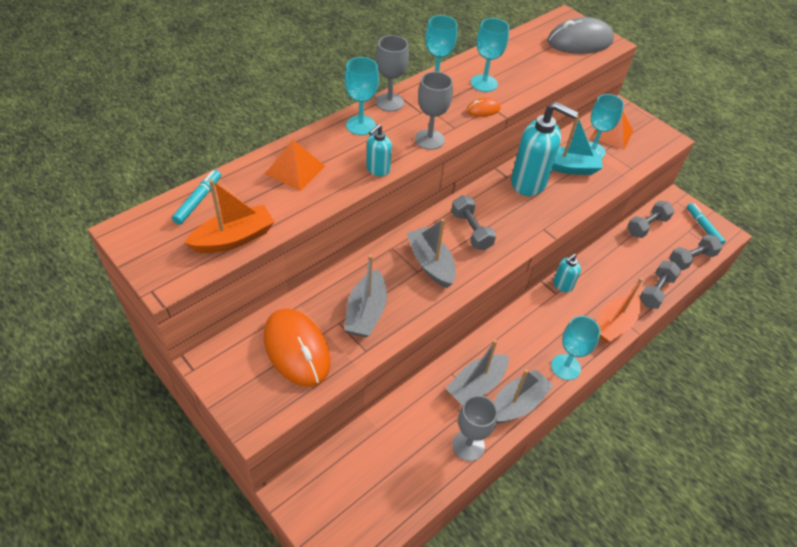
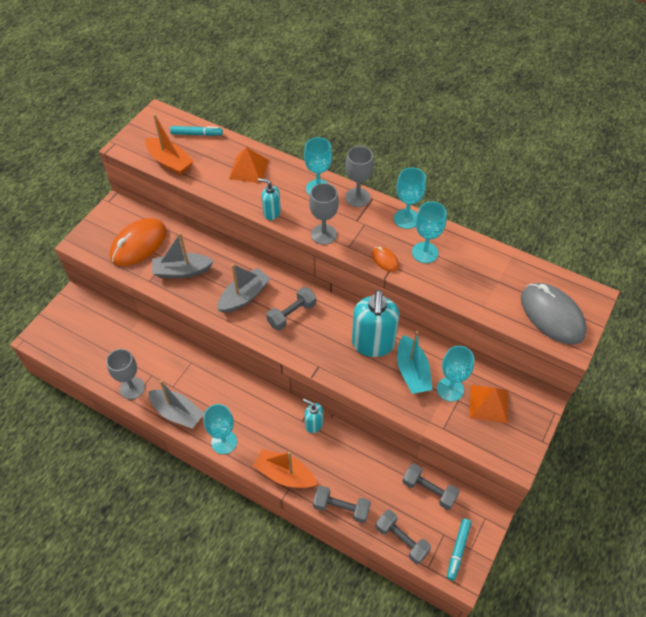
camera: 75 degrees right, 5 degrees up
grey boat [446,340,509,405] -> none
turquoise marker [687,203,726,245] -> turquoise marker turned 150 degrees clockwise [447,519,471,580]

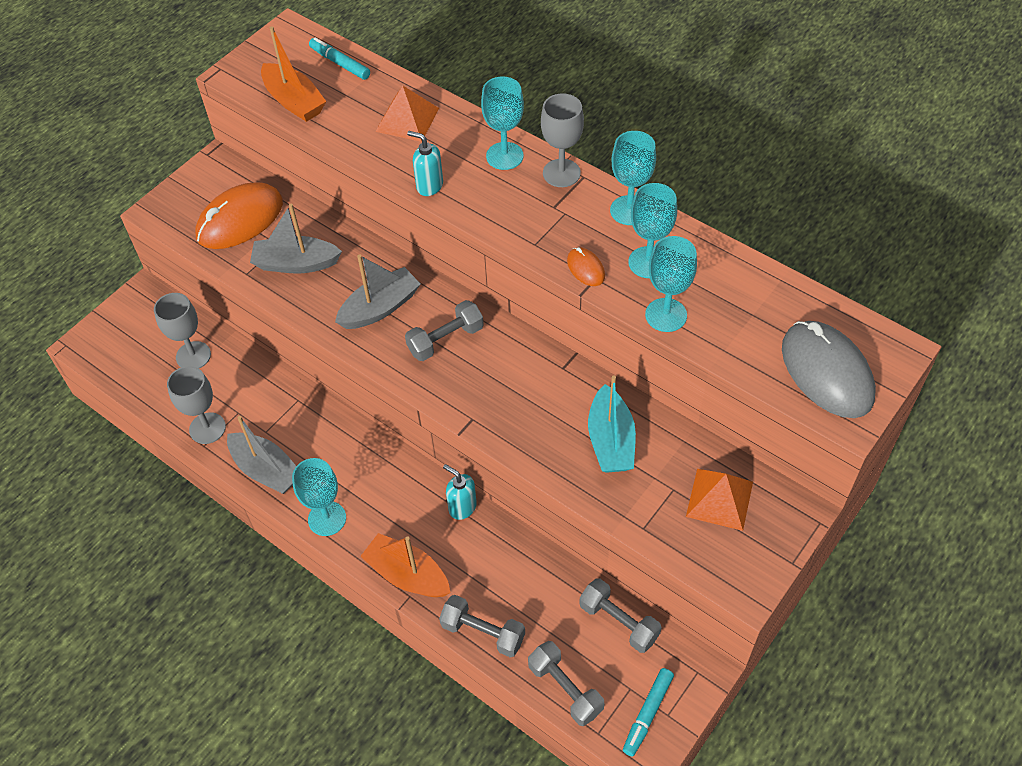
camera: 10 degrees right, 0 degrees up
turquoise marker [170,126,223,136] -> turquoise marker turned 150 degrees counterclockwise [309,37,370,80]
grey goblet [309,183,339,245] -> grey goblet moved to [154,293,211,369]
turquoise soap dispenser [352,290,400,357] -> none
turquoise goblet [437,346,474,402] -> turquoise goblet moved to [645,236,697,332]

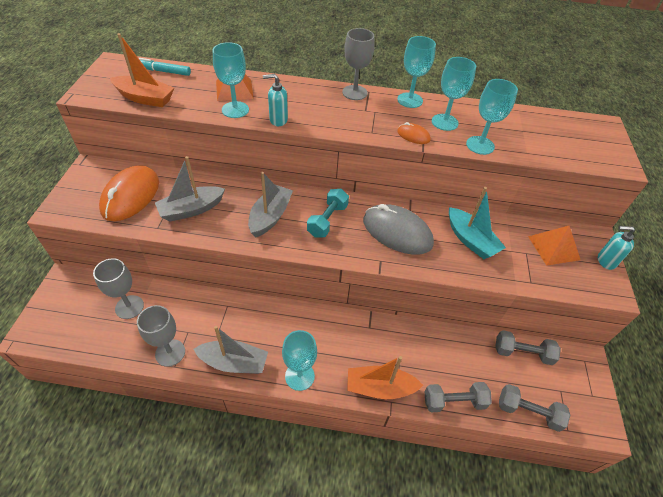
camera: 35 degrees left, 5 degrees down
grey dumbbell [405,300,484,361] -> turquoise dumbbell [307,189,349,237]
turquoise soap dispenser [443,464,477,520] -> turquoise soap dispenser moved to [598,226,635,270]
turquoise goblet [481,76,524,170] -> turquoise goblet moved to [213,42,249,118]
turquoise marker [623,668,674,756] -> none
grey mouse [782,321,876,418] -> grey mouse moved to [363,204,434,255]

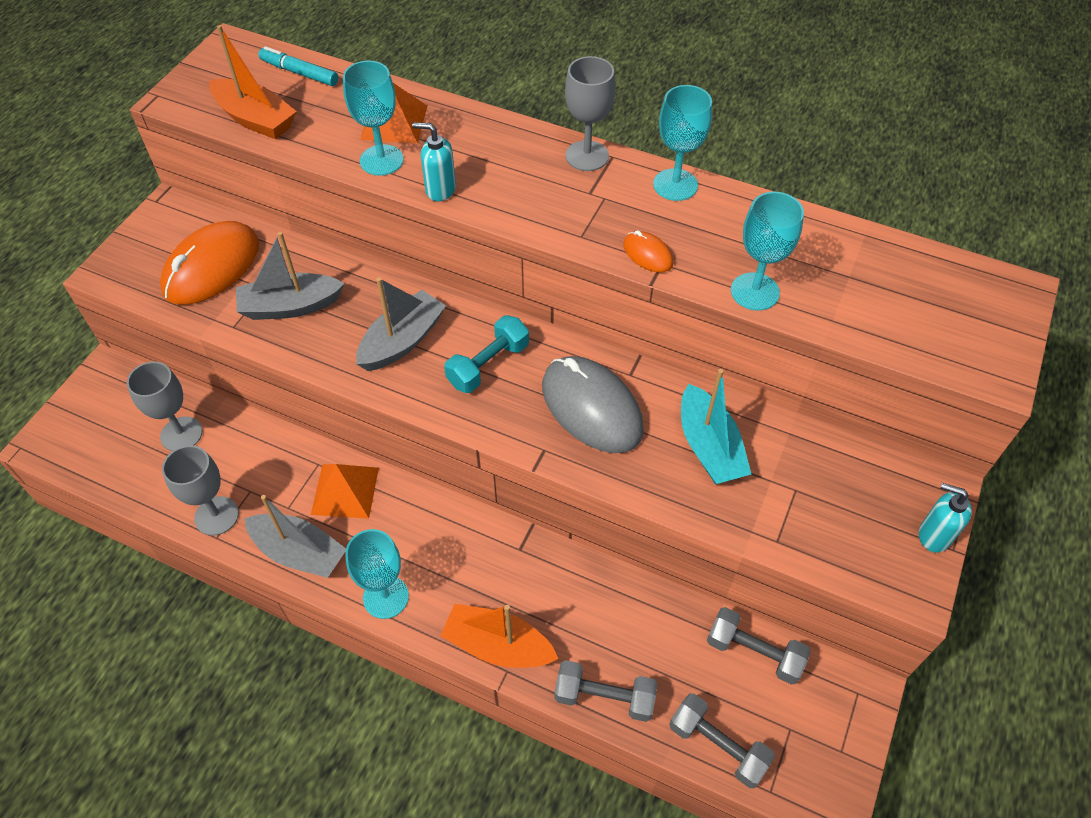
camera: 20 degrees right, 5 degrees up
turquoise goblet [432,57,476,131] -> none
orange pyramid [528,226,580,266] -> orange pyramid moved to [311,464,379,519]

